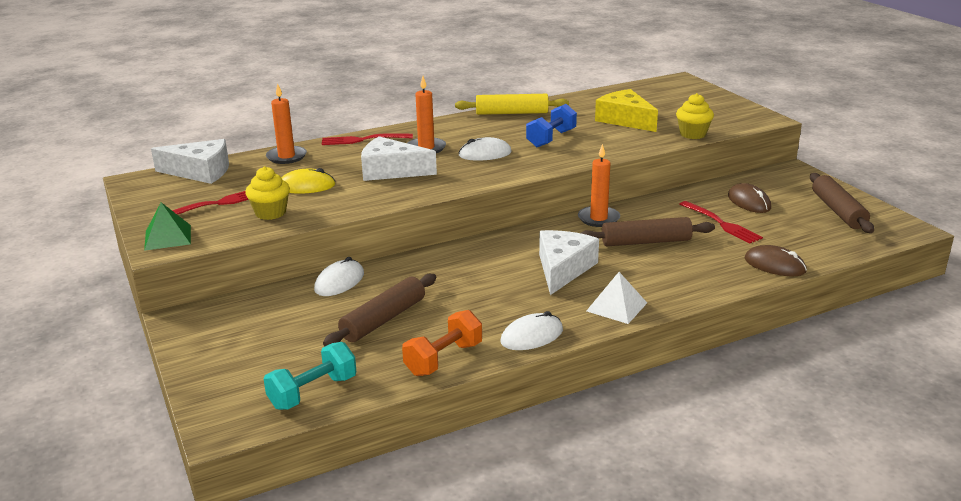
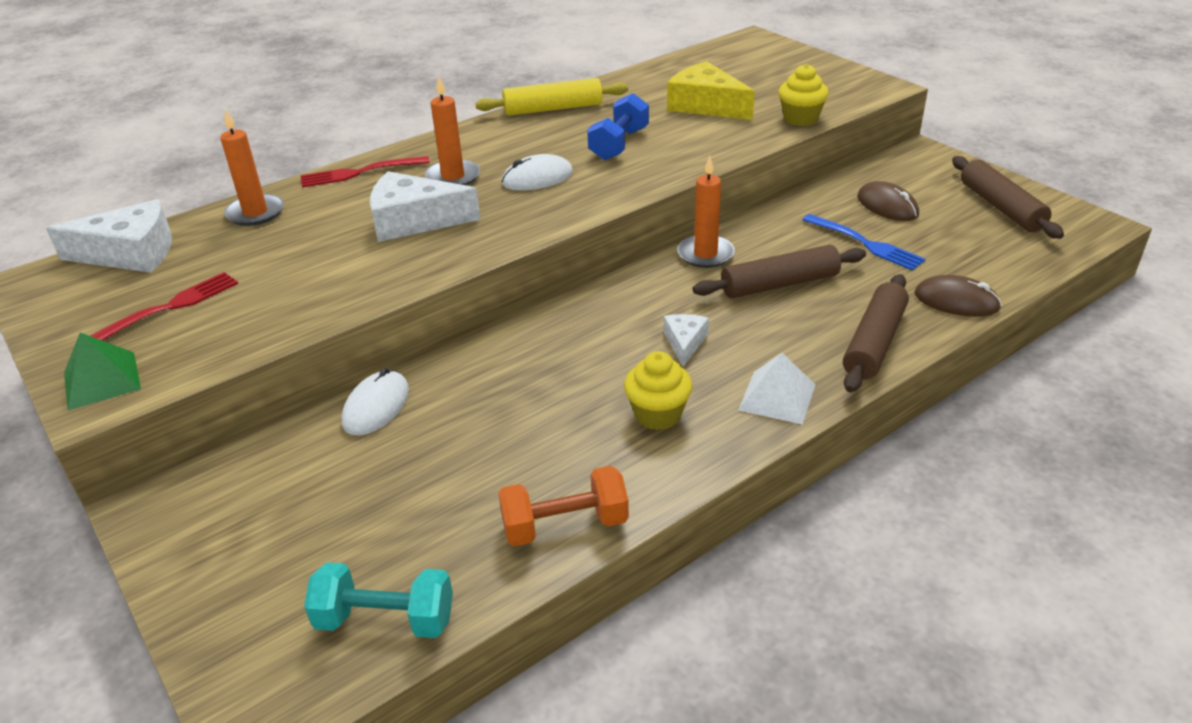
camera: 10 degrees left, 10 degrees up
yellow cupcake [245,166,290,220] -> yellow cupcake moved to [624,351,693,430]
turquoise dumbbell [264,342,357,410] -> turquoise dumbbell turned 60 degrees clockwise [304,562,453,638]
yellow mouse [281,168,336,194] -> none
brown rolling pin [323,274,436,346] -> brown rolling pin moved to [843,274,909,392]
orange dumbbell [402,310,482,376] -> orange dumbbell turned 45 degrees clockwise [498,466,629,546]
white mouse [500,311,563,350] -> none
white cheese [539,230,599,295] -> white cheese [664,314,709,367], size x0.53
red fork [679,201,763,243] -> blue fork [803,214,926,271]

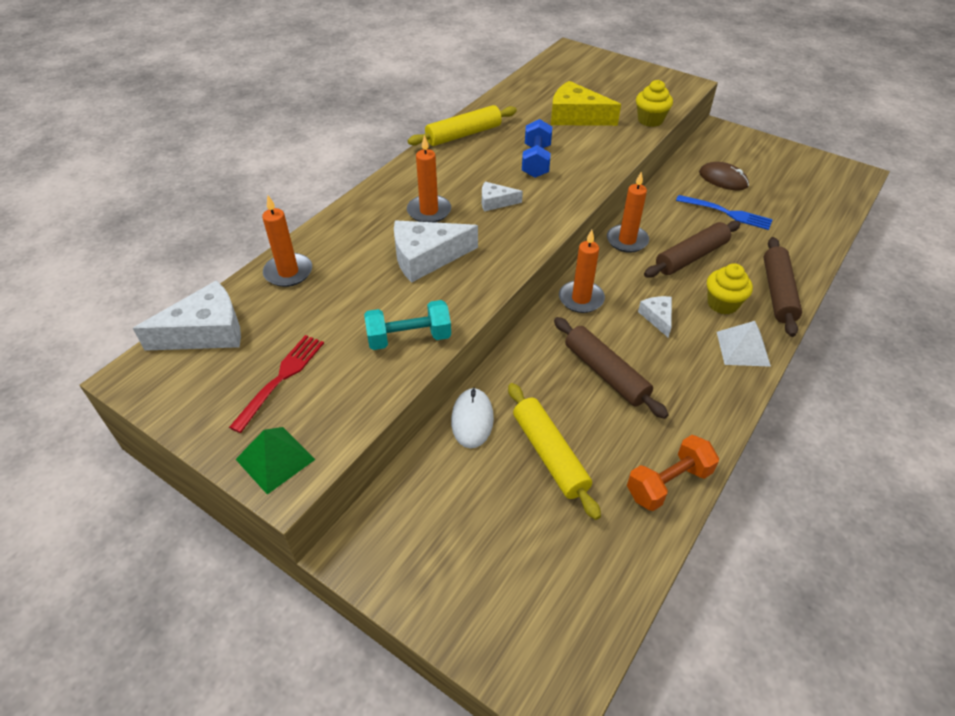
camera: 20 degrees left, 10 degrees up
red fork [301,156,430,188] -> none
turquoise dumbbell [304,562,453,638] -> turquoise dumbbell moved to [364,300,451,350]
white mouse [502,154,573,190] -> white cheese [482,182,523,211]
yellow cupcake [624,351,693,430] -> yellow cupcake moved to [707,263,753,315]
brown mouse [915,275,1002,317] -> none
brown rolling pin [952,156,1064,239] -> brown rolling pin moved to [554,317,669,419]
none -> yellow rolling pin [508,383,601,520]
none -> orange candle [559,230,605,313]

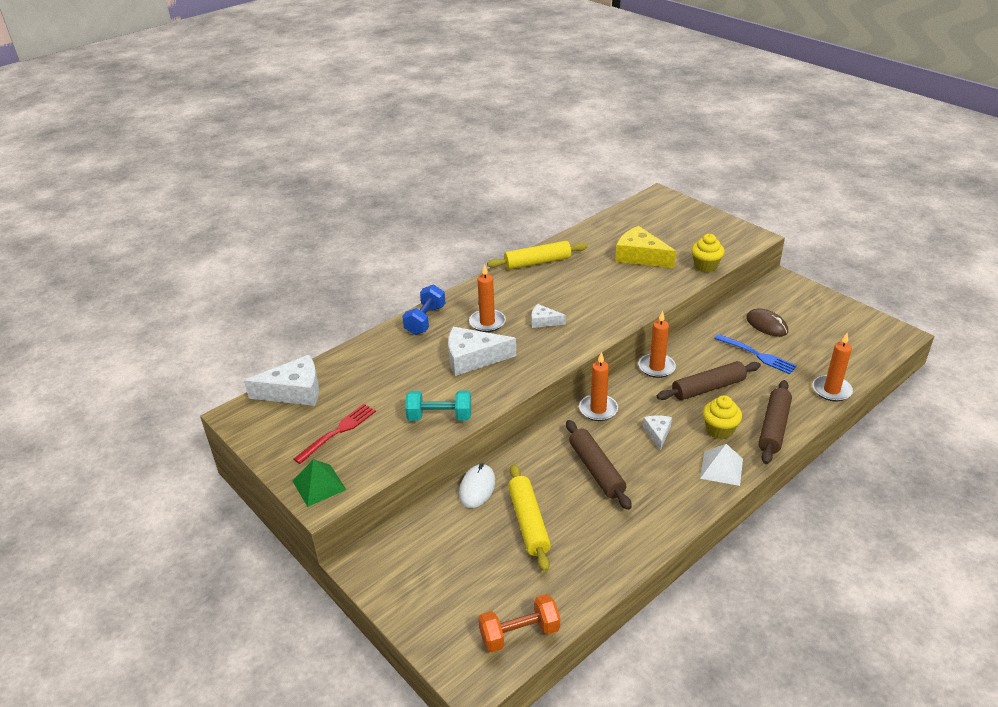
camera: 15 degrees right, 10 degrees down
orange candle [262,196,312,287] -> orange candle moved to [813,333,853,401]
blue dumbbell [522,119,552,178] -> blue dumbbell moved to [402,285,445,335]
orange dumbbell [627,435,719,511] -> orange dumbbell moved to [478,594,560,652]

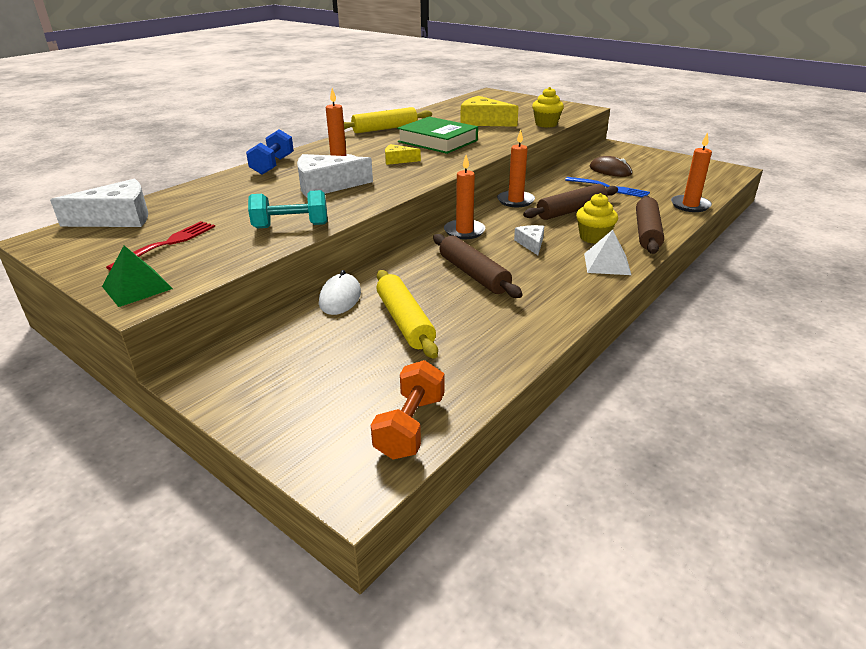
camera: 10 degrees left, 5 degrees down
orange dumbbell [478,594,560,652] -> orange dumbbell turned 45 degrees counterclockwise [371,360,445,459]
white cheese [531,304,566,328] -> yellow cheese [385,144,421,165]
none -> green book [397,117,478,154]

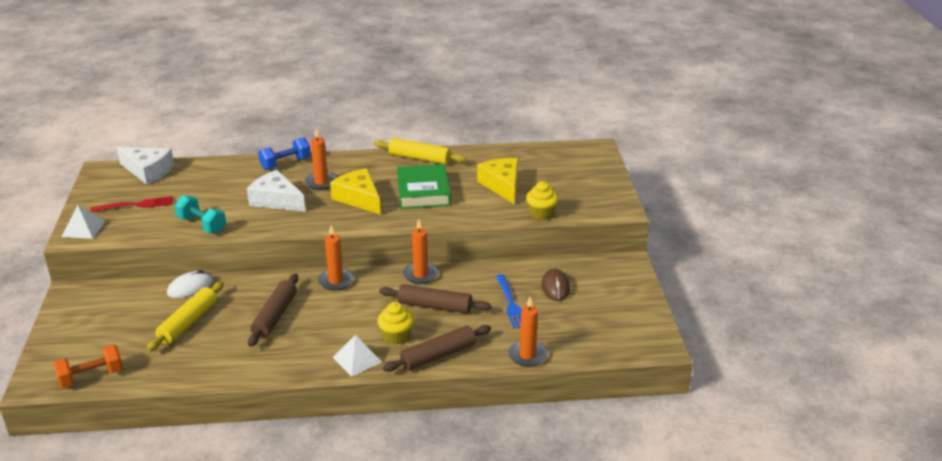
camera: 45 degrees right, 0 degrees up
green pyramid [102,246,173,307] -> white pyramid [62,205,105,239]
yellow cheese [385,144,421,165] -> yellow cheese [330,168,380,214], size x1.88
white cheese [514,225,544,255] -> none

